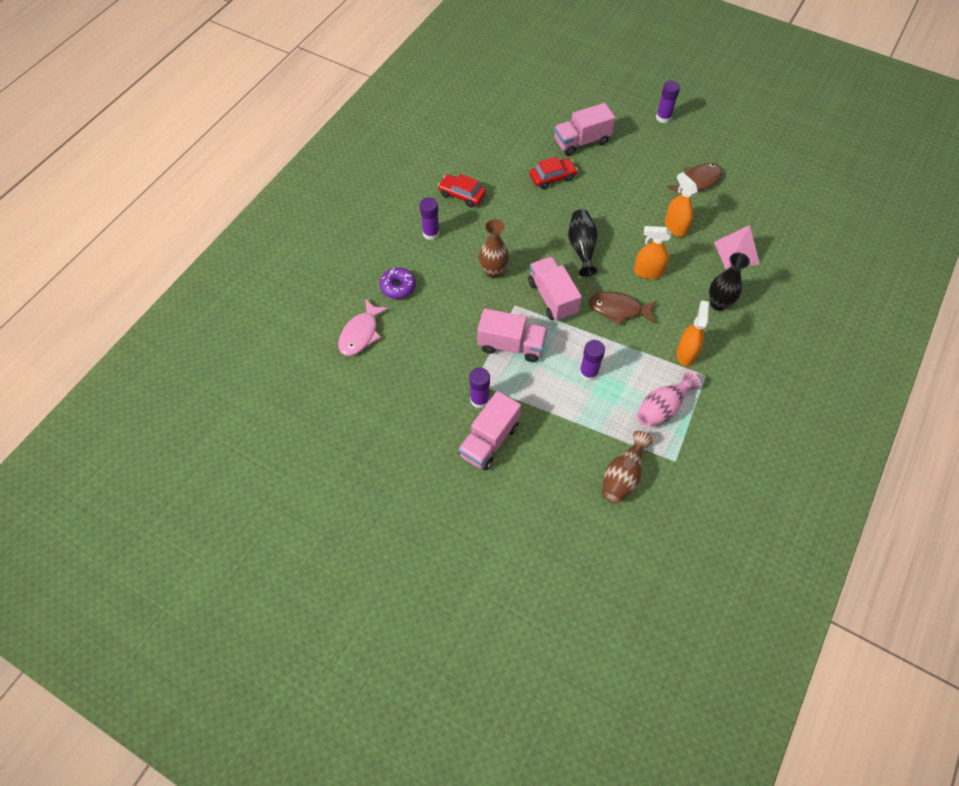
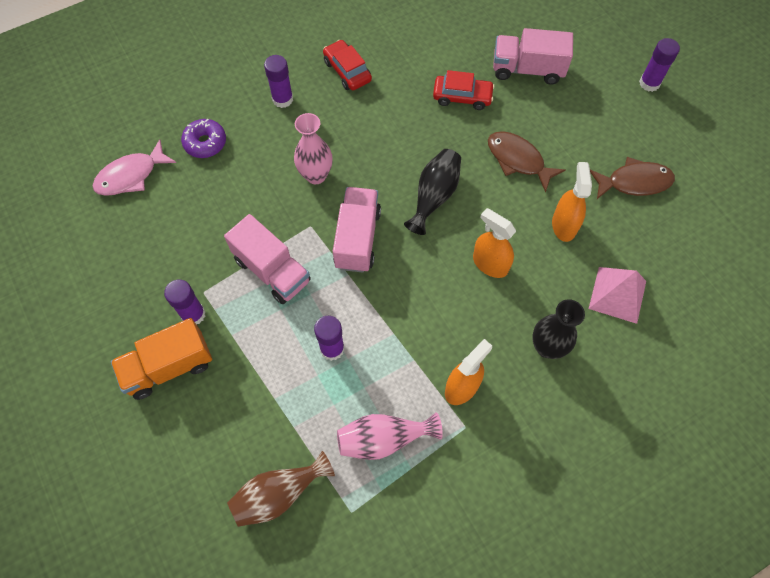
camera: 30 degrees right, 5 degrees up
pink truck [458,391,521,471] -> orange truck [111,318,212,400]
brown vase [479,219,509,278] -> pink vase [294,113,333,184]
brown fish [589,291,657,325] -> brown fish moved to [488,131,565,193]

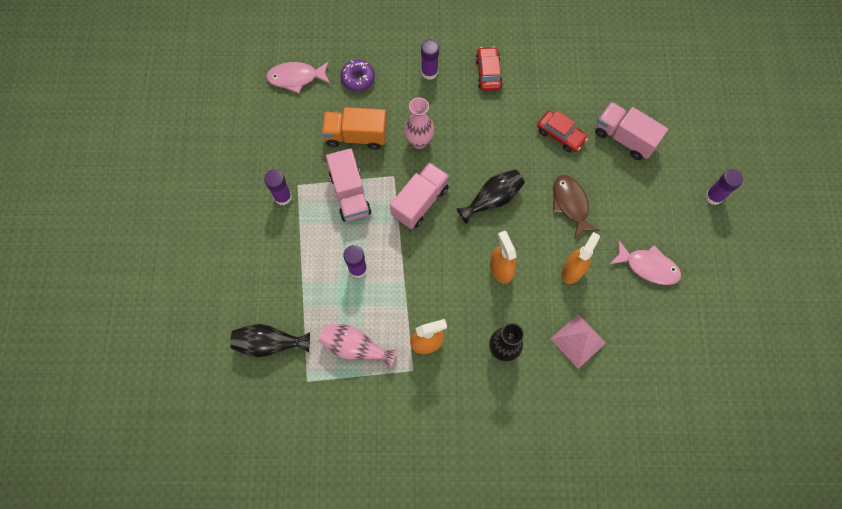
camera: 30 degrees right, 5 degrees up
orange truck [111,318,212,400] -> orange truck moved to [322,107,387,150]
brown vase [227,451,335,527] -> black vase [230,324,310,357]
brown fish [590,157,675,199] -> pink fish [610,239,681,285]

